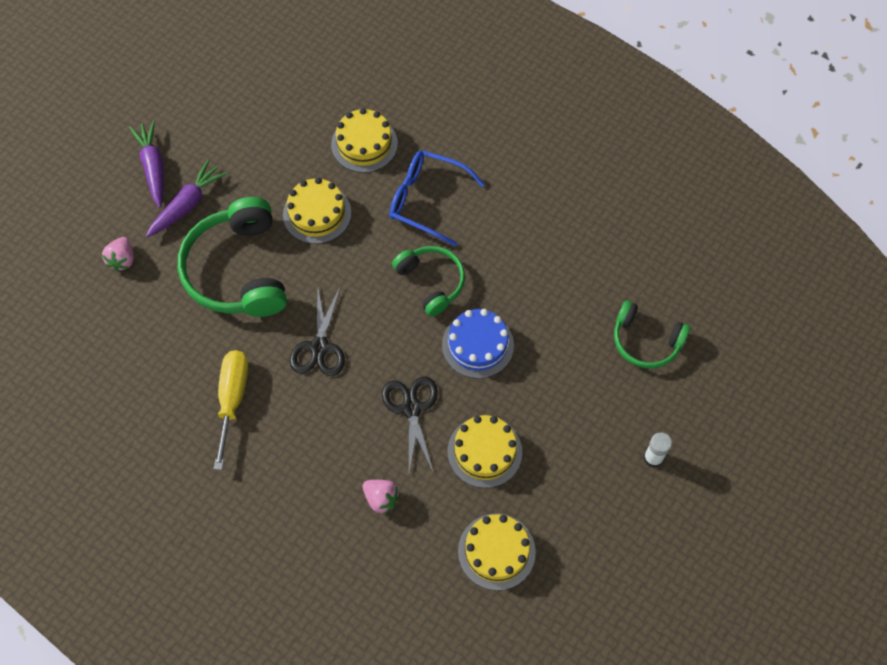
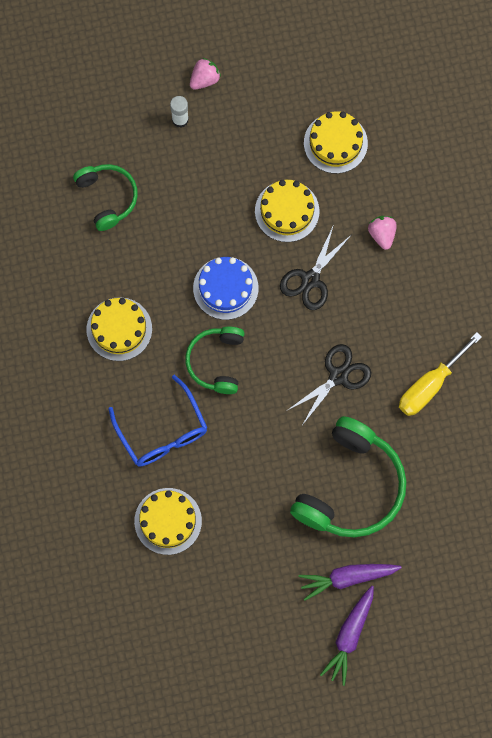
camera: 140 degrees left, 10 degrees up
pink strawberry [102,237,134,272] -> pink strawberry moved to [190,58,221,90]
yellow cake [283,177,351,244] -> yellow cake moved to [86,297,152,361]

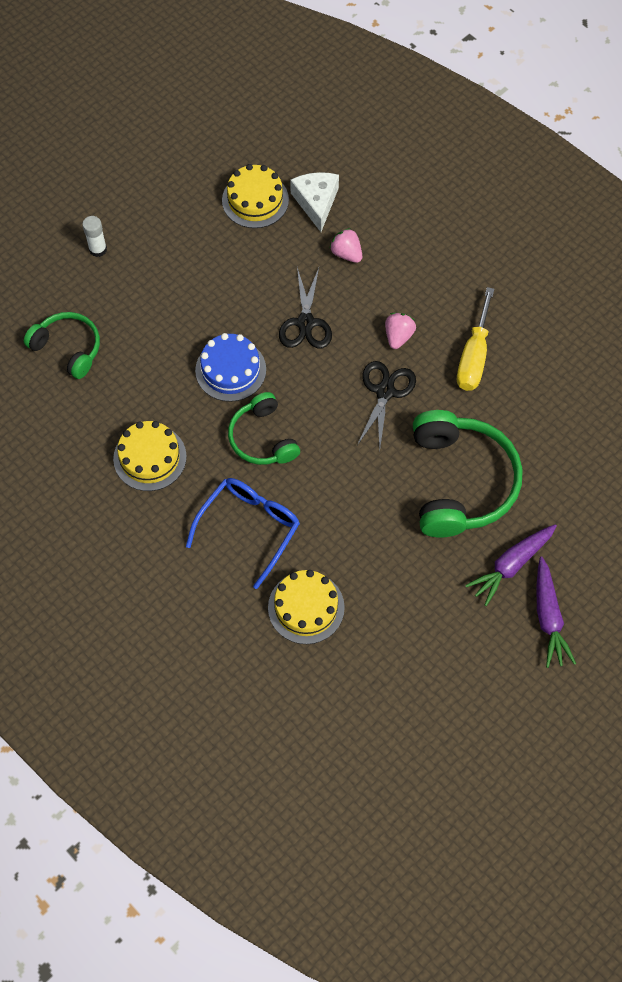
camera: 30 degrees left, 10 degrees down
blue glasses [108,375,207,467] -> blue glasses turned 90 degrees counterclockwise [186,478,300,589]
pink strawberry [190,58,221,90] -> pink strawberry moved to [385,313,416,349]
yellow cake [255,180,320,242] -> none
none -> white cheese [290,172,339,232]

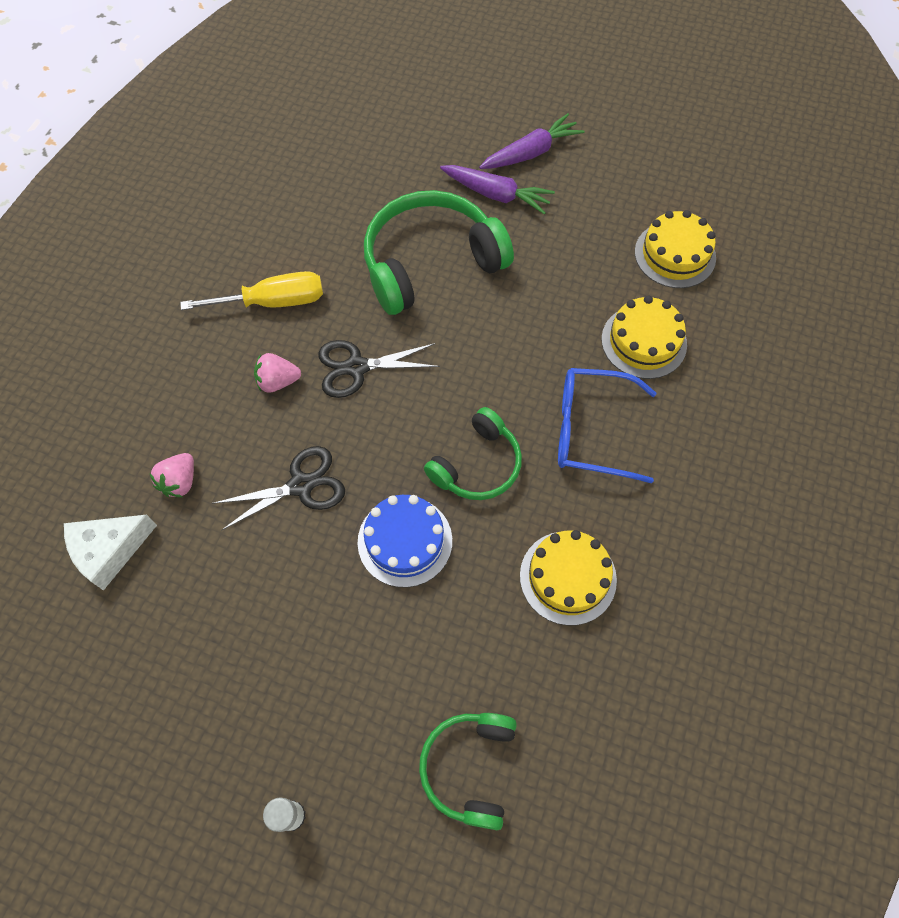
camera: 115 degrees left, 0 degrees up
yellow cake [222,164,289,228] -> yellow cake moved to [635,210,716,288]

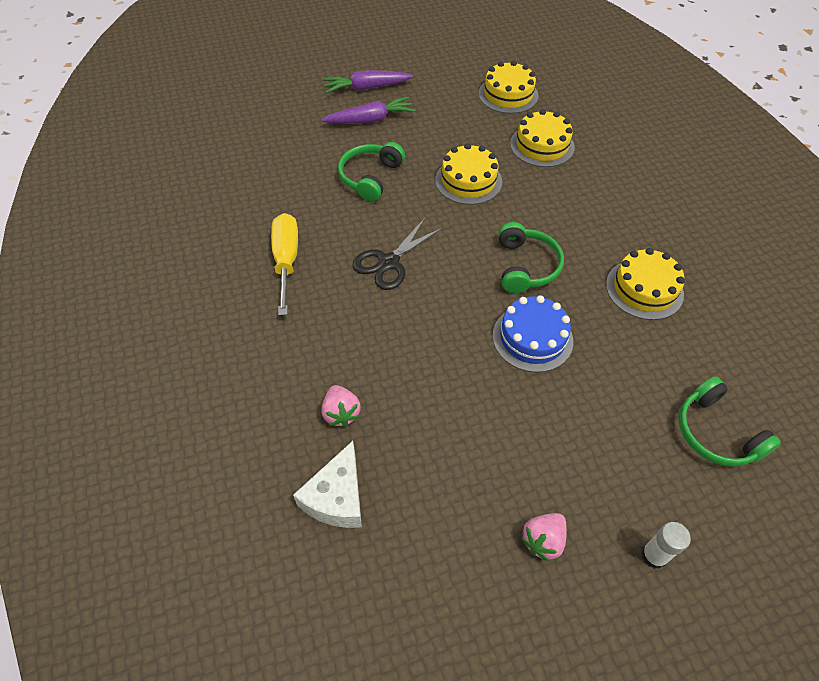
camera: 40 degrees left, 10 degrees down
yellow screwdriver [180,271,323,310] -> yellow screwdriver turned 45 degrees counterclockwise [271,213,298,315]
black scissors [212,446,345,531] -> none
pink strawberry [254,353,301,393] -> pink strawberry moved to [521,513,567,562]
green headphones [364,190,514,315] -> green headphones [338,142,405,202], size x0.59
purple carrot [479,113,584,169] -> purple carrot turned 120 degrees counterclockwise [323,70,413,93]
blue glasses [558,368,656,484] -> none
none -> yellow cake [435,143,502,205]

